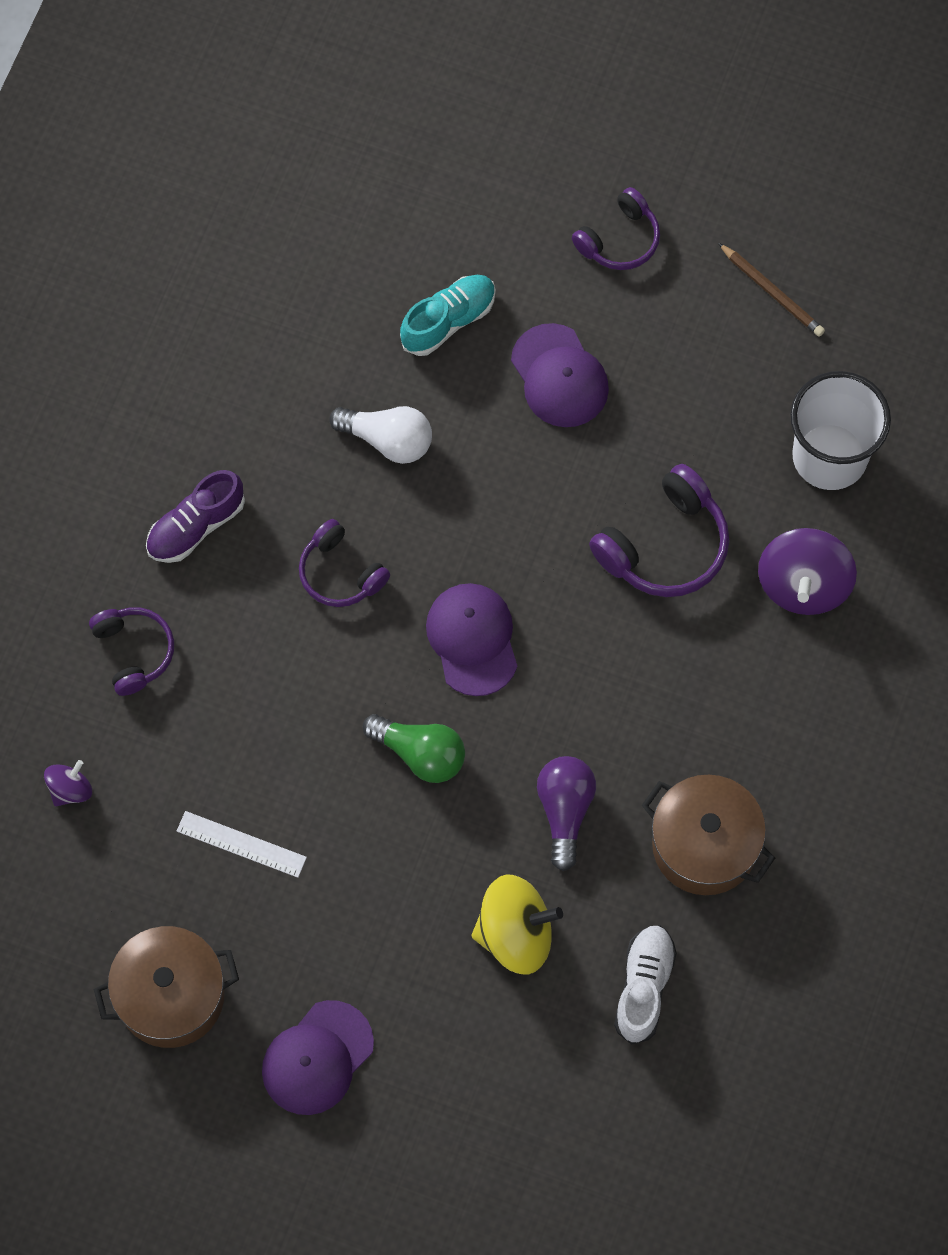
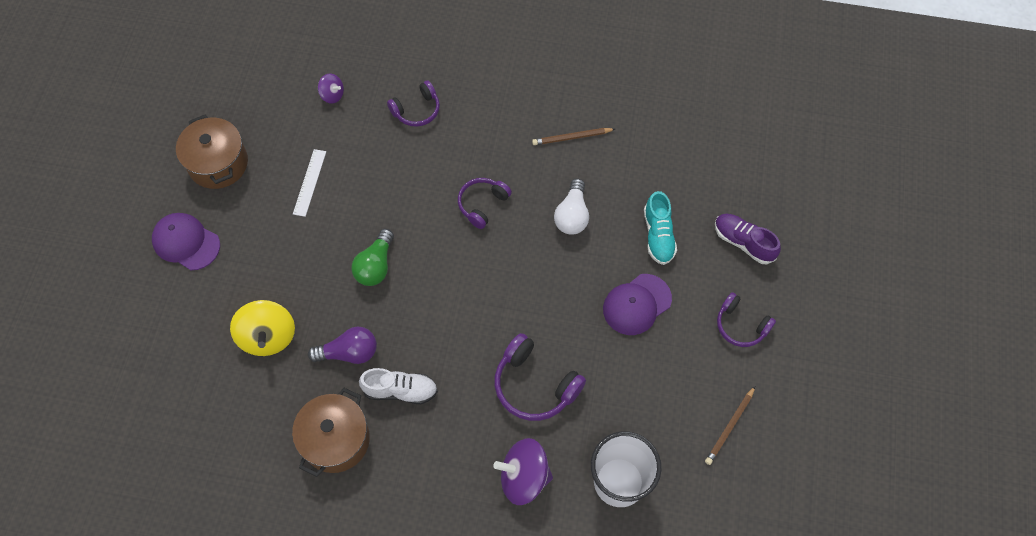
camera: 80 degrees right, 5 degrees down
purple shoe [146,470,245,563] -> purple shoe moved to [715,214,781,264]
turquoise shoe [400,275,496,356] -> turquoise shoe turned 45 degrees clockwise [644,191,677,265]
purple cap [426,583,517,696] -> none
white shoe [614,925,677,1045] -> white shoe moved to [359,368,438,404]
none -> brown pencil [532,128,615,145]

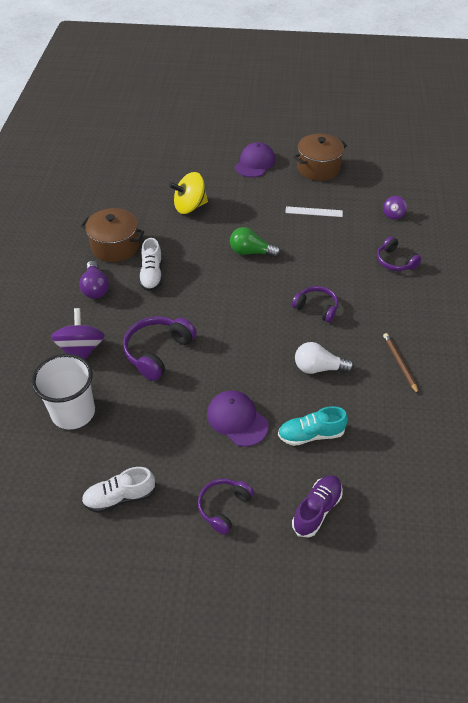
camera: 85 degrees right, 15 degrees down
purple light bulb [308,327,377,364] -> purple light bulb moved to [79,261,109,299]
brown pencil [705,386,755,465] -> white shoe [81,467,156,513]

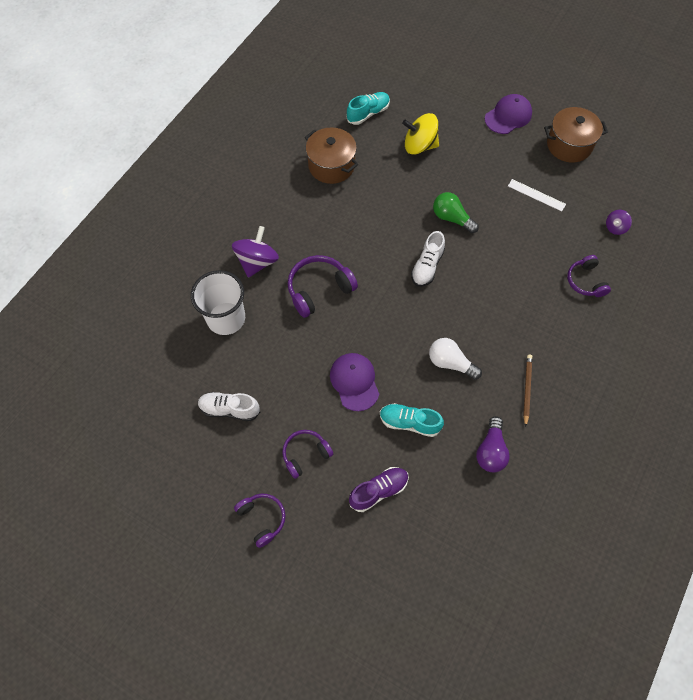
camera: 25 degrees right, 15 degrees up
purple light bulb [79,261,109,299] -> purple light bulb moved to [476,416,510,472]
white shoe [139,238,162,291] -> white shoe moved to [411,231,445,287]
purple headphones [292,286,338,323] -> purple headphones moved to [234,494,285,548]
none -> turquoise shoe [346,92,390,125]

